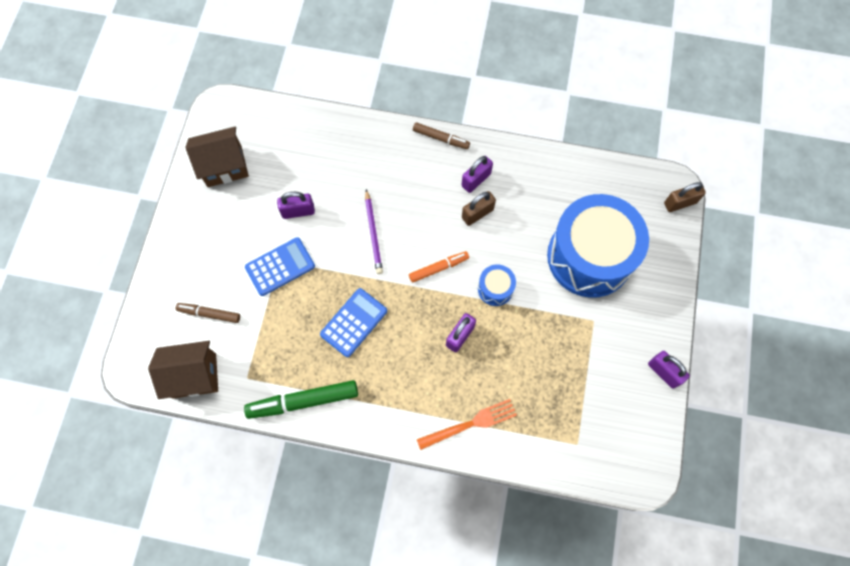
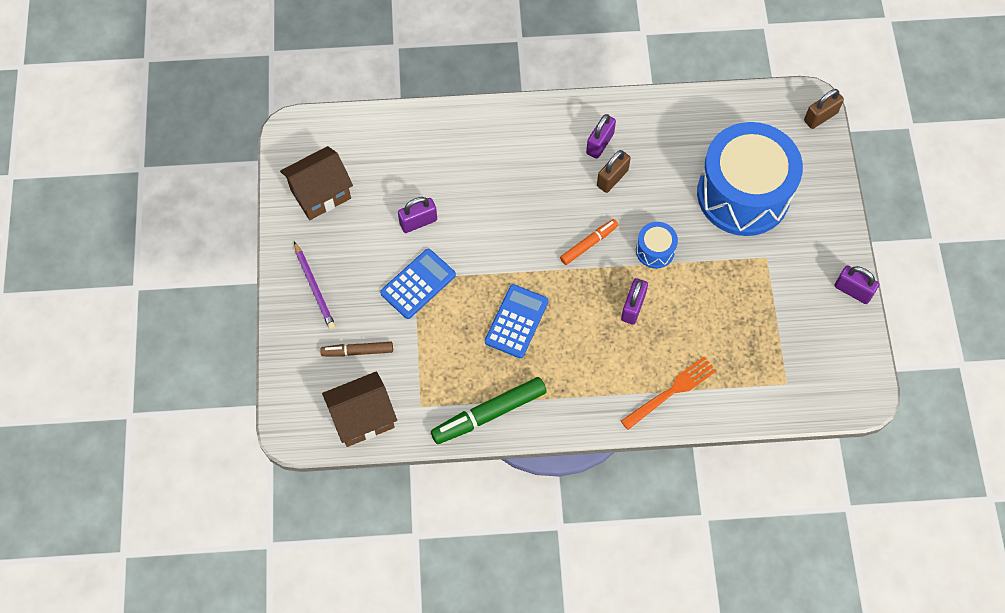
camera: 15 degrees left, 5 degrees down
purple pencil [365,189,383,274] -> purple pencil moved to [294,241,336,330]
brown marker [413,122,470,149] -> none

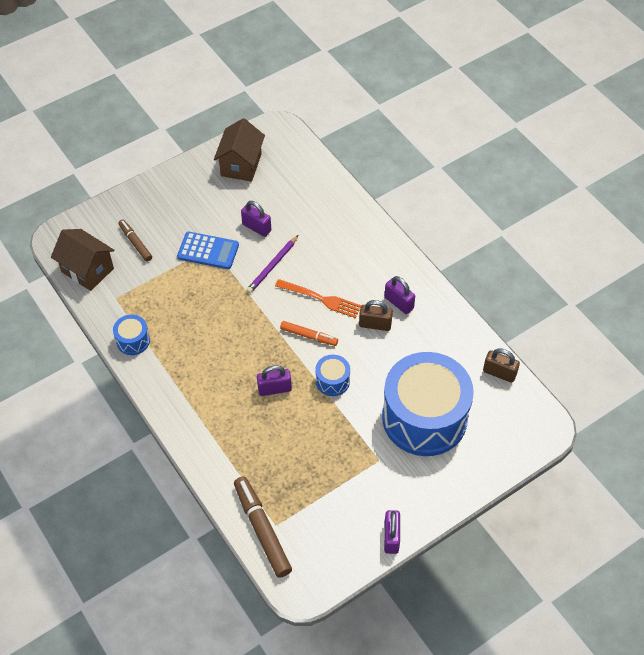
camera: 60 degrees right, 10 degrees down
brown house [280,146,353,220] -> brown house turned 75 degrees clockwise [214,118,265,182]
purple pencil [294,241,336,330] -> purple pencil moved to [246,235,299,294]
green marker [431,377,547,444] -> blue drum [113,315,150,355]
blue calculator [485,284,549,358] -> none
purple padlock [586,114,616,159] -> purple padlock turned 45 degrees clockwise [385,276,415,314]
orange fork [621,356,716,430] -> orange fork moved to [275,279,361,318]
brown padlock [804,89,844,129] -> brown padlock moved to [483,348,520,383]
none -> brown marker [234,476,292,578]

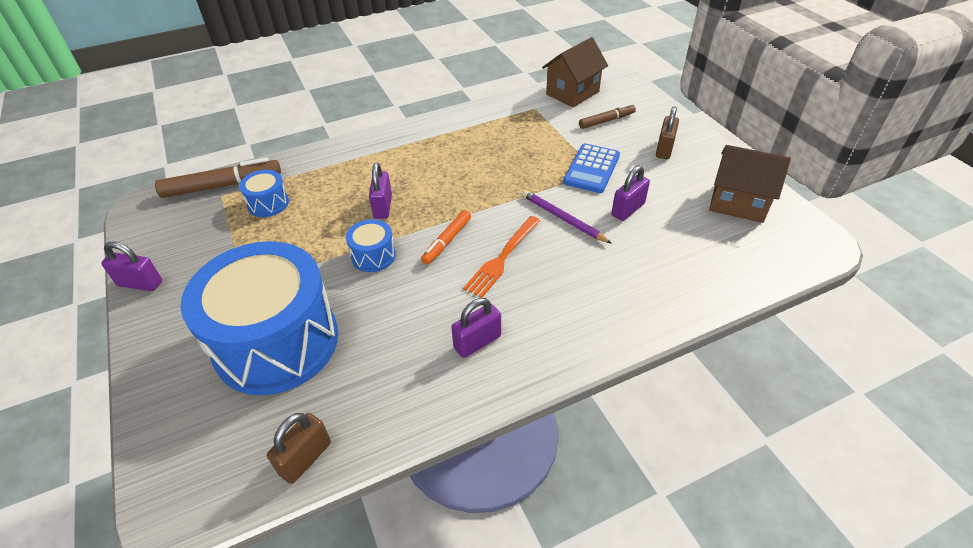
camera: 100 degrees right, 10 degrees down
blue drum [113,315,150,355] -> blue drum moved to [239,170,289,217]
brown padlock [359,300,393,331] -> brown padlock moved to [656,107,679,159]

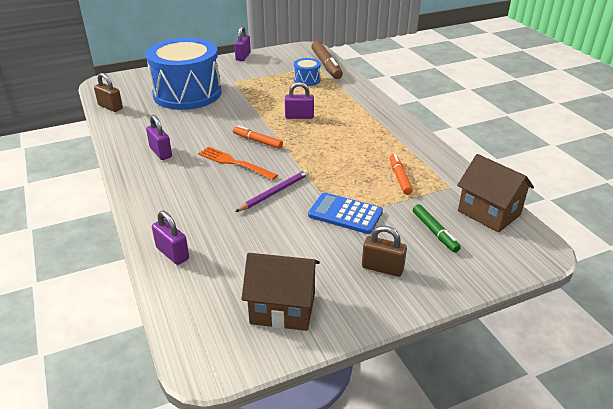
camera: 90 degrees right, 10 degrees down
blue drum [346,219,396,272] -> none
brown marker [579,103,636,129] -> green marker [413,204,461,252]
purple padlock [612,166,650,221] -> purple padlock moved to [152,211,189,265]
brown house [709,145,791,223] -> brown house turned 75 degrees clockwise [241,253,320,331]
none -> orange marker [390,153,413,195]

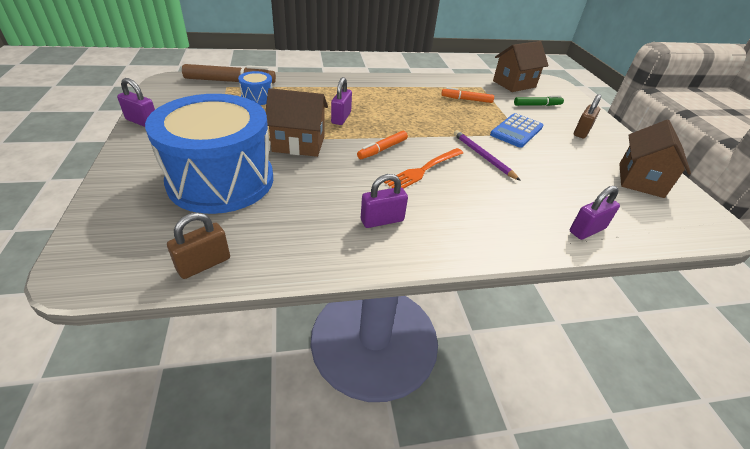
camera: 80 degrees left, 5 degrees up
none -> brown house [265,88,328,157]

